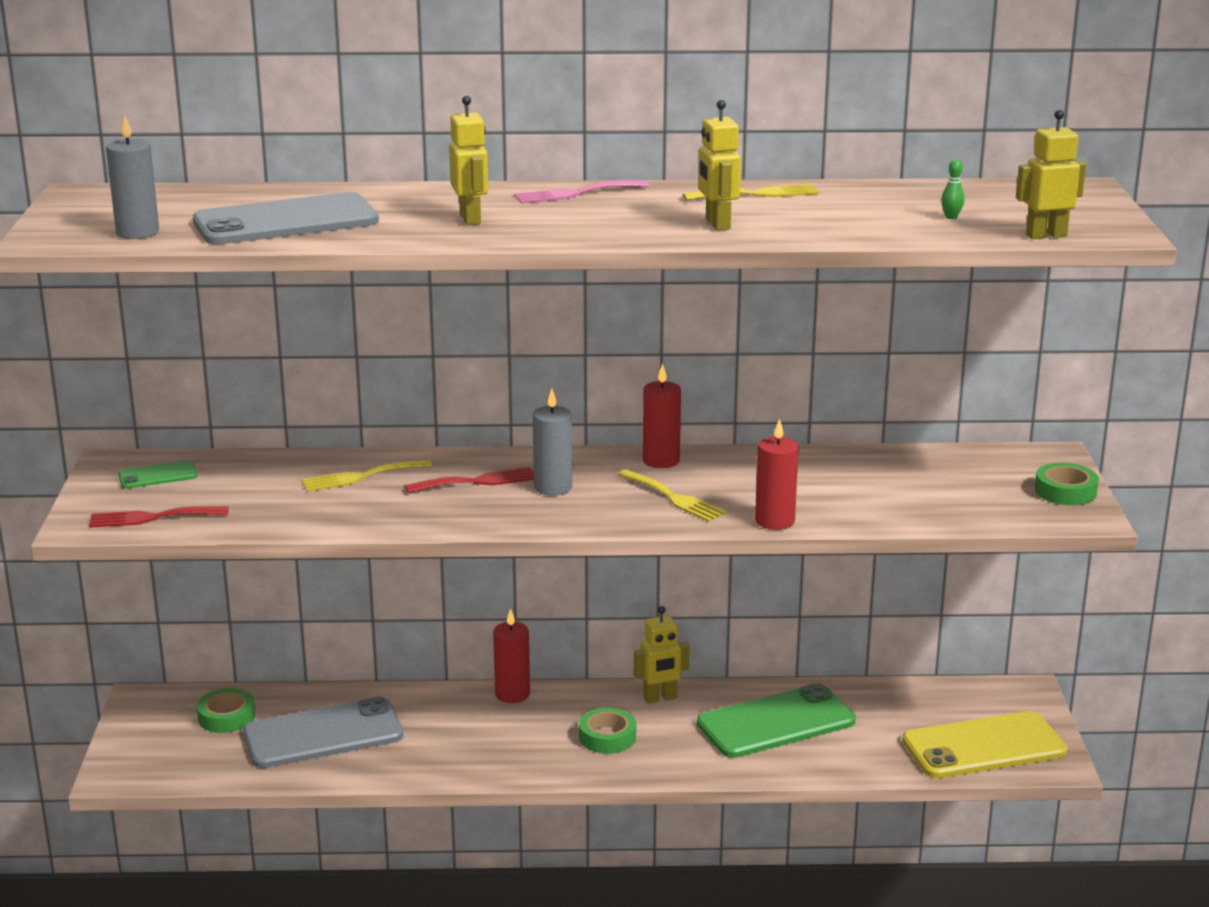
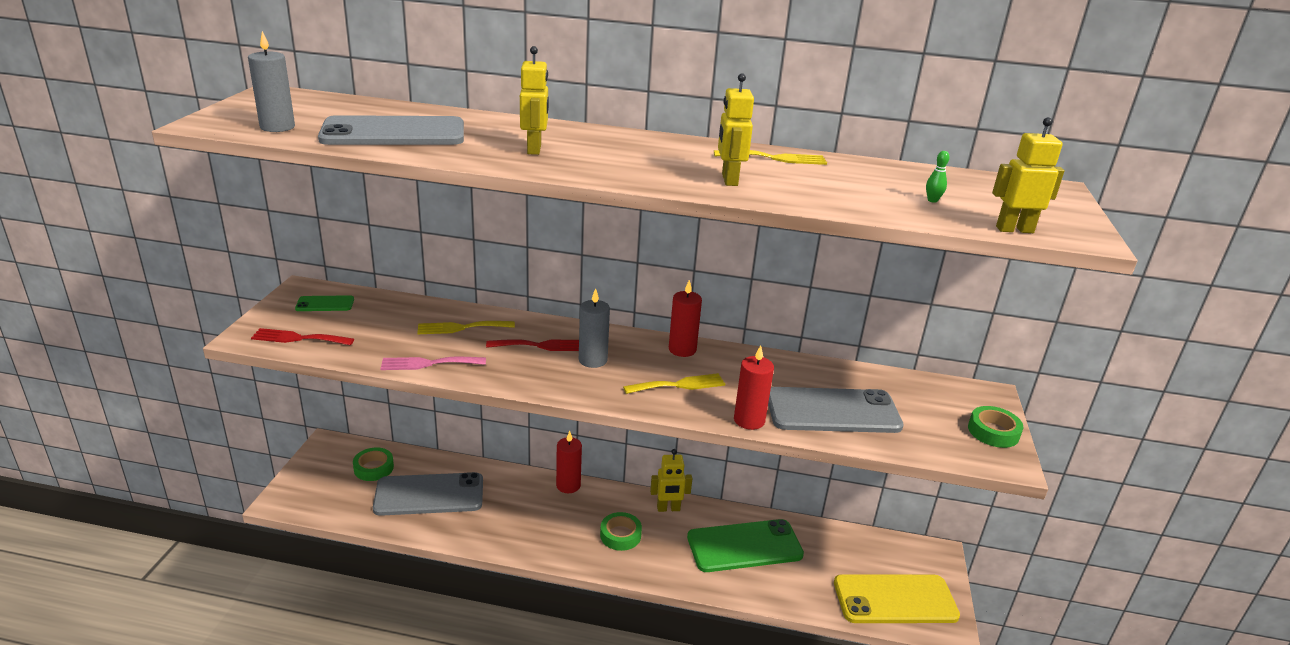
camera: 10 degrees right, 5 degrees up
pink fork [514,180,650,204] -> pink fork moved to [380,357,486,370]
yellow fork [618,469,726,522] -> yellow fork turned 75 degrees counterclockwise [623,373,725,394]
none -> grey phone [768,387,904,433]

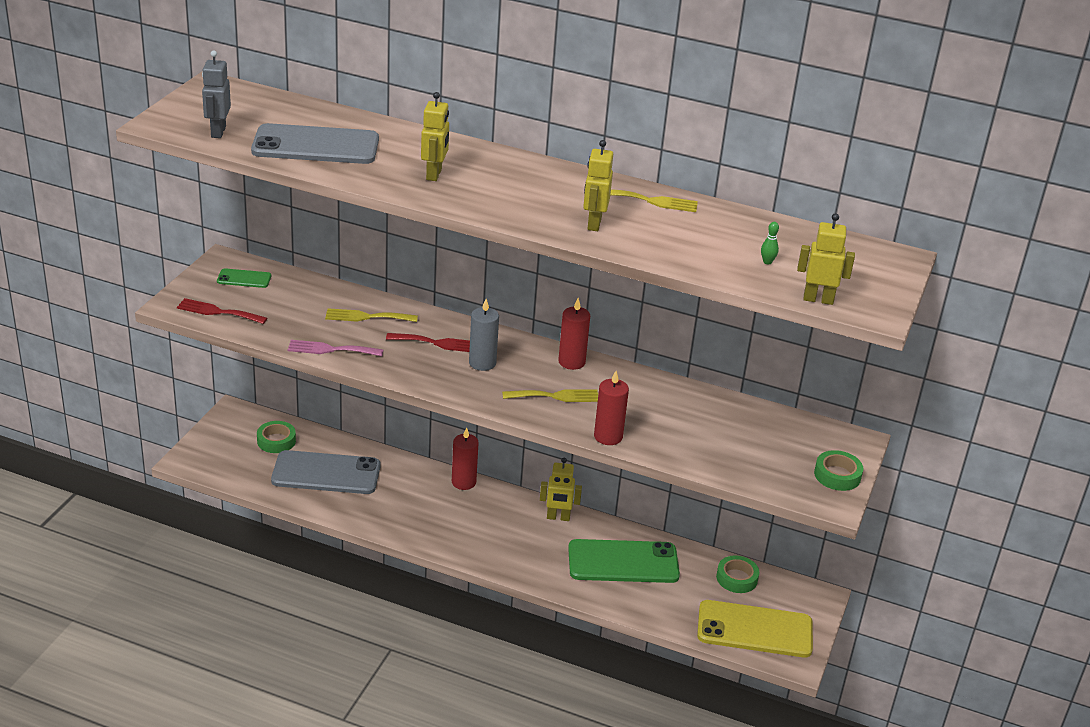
camera: 10 degrees right, 5 degrees up
grey candle [248,31,295,132] -> grey robot [202,50,231,138]
green tape [600,512,642,551] -> green tape moved to [716,555,760,593]
grey phone [768,387,904,433] -> none

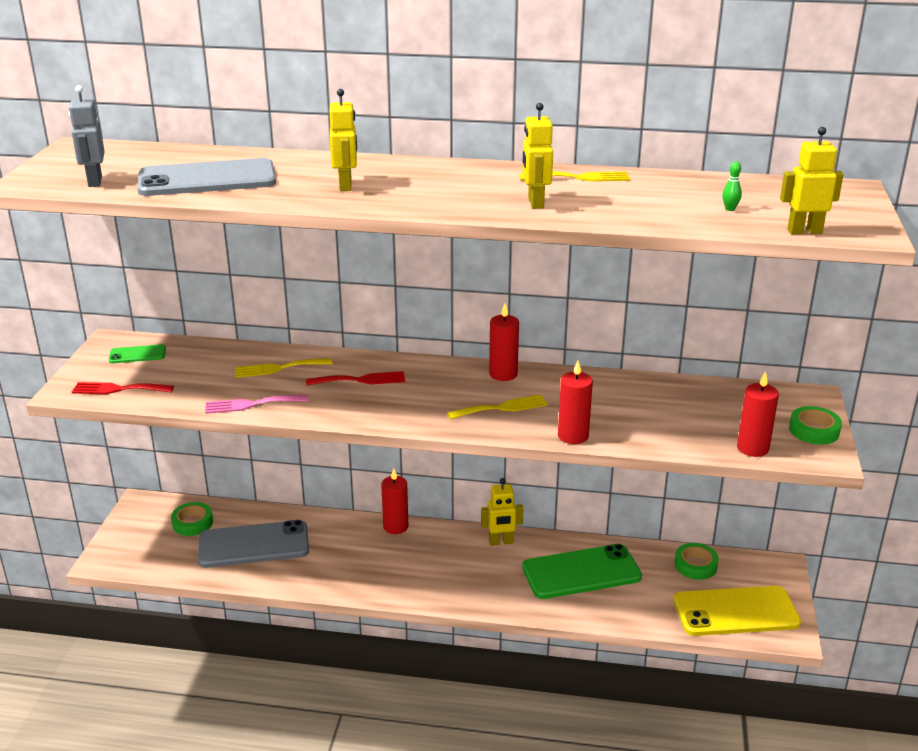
camera: 10 degrees left, 5 degrees down
grey candle [469,299,499,371] -> none
none -> red candle [737,371,779,457]

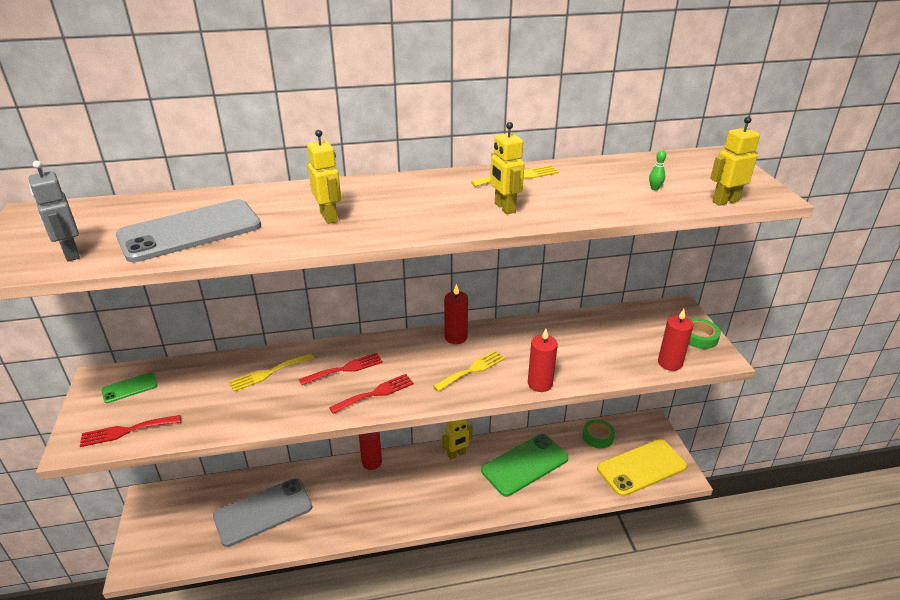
camera: 20 degrees left, 5 degrees up
green tape [171,502,213,536] -> none
pink fork [205,395,308,414] -> none
none -> red fork [329,374,414,414]

